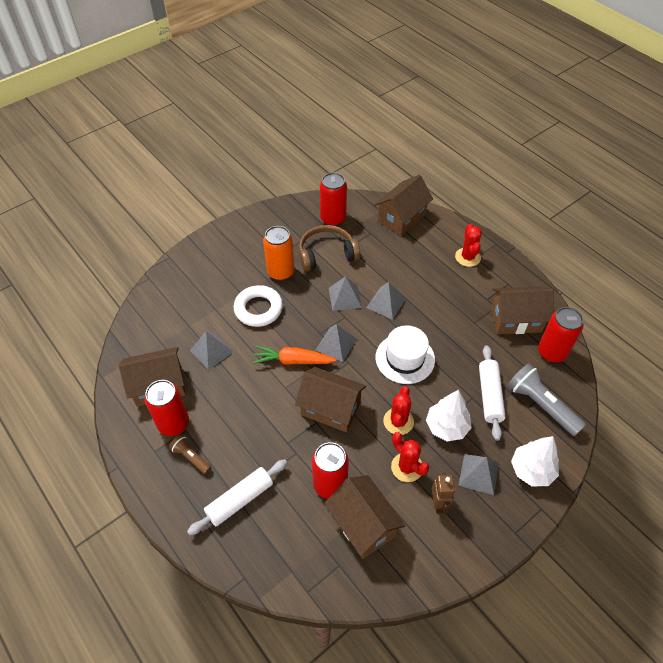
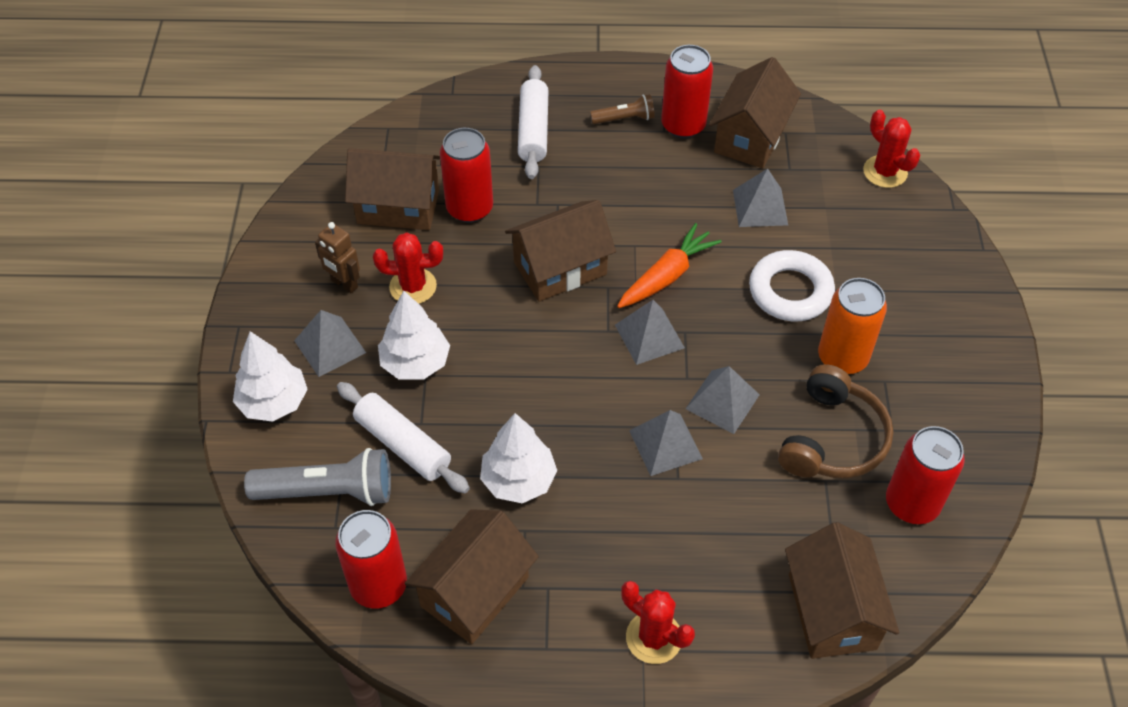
camera: 130 degrees right, 0 degrees up
white hat [375,325,435,384] -> none
red cactus [383,387,414,435] -> red cactus moved to [863,110,920,188]
none -> white tree [480,413,557,503]

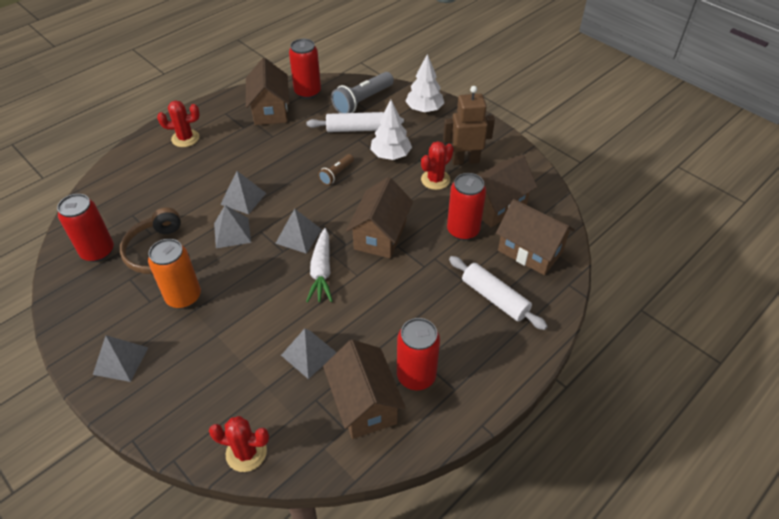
camera: 135 degrees right, 5 degrees down
grey pyramid [294,310,366,377] -> grey pyramid moved to [93,335,148,382]
brown robot [315,222,360,293] -> brown robot [443,86,495,165], size x1.58
white tree [480,413,557,503] -> none
brown flashlight [590,94,655,124] -> brown flashlight moved to [318,154,354,185]
orange carrot [617,223,722,308] -> white carrot [306,228,333,303]
white ring [749,250,835,321] -> none
brown house [785,522,899,659] -> brown house moved to [496,199,575,275]

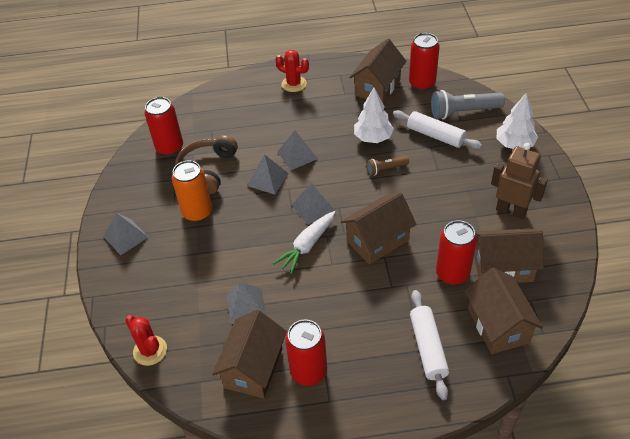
camera: 40 degrees right, 0 degrees up
white tree [370,100,412,160] -> white tree moved to [354,88,394,143]
red cactus [421,141,454,190] -> none

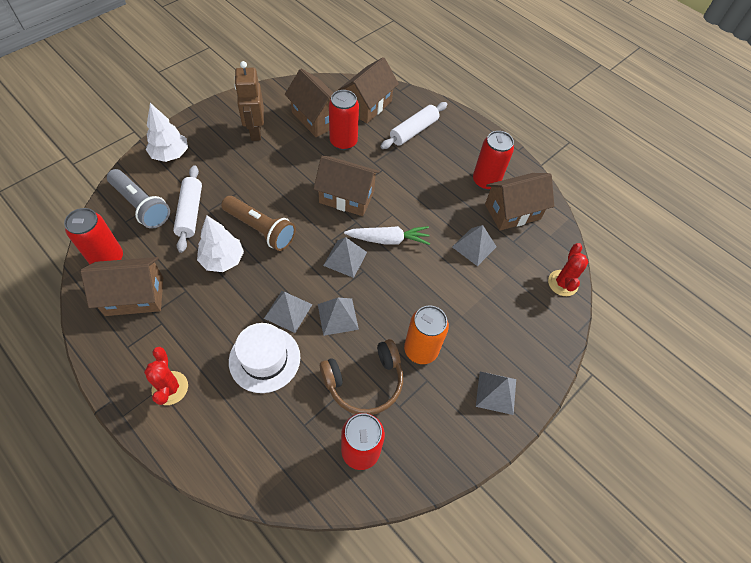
camera: 135 degrees left, 10 degrees up
brown flashlight [366,156,409,176] -> brown flashlight [221,196,296,251], size x1.80
none -> white hat [229,323,300,393]

